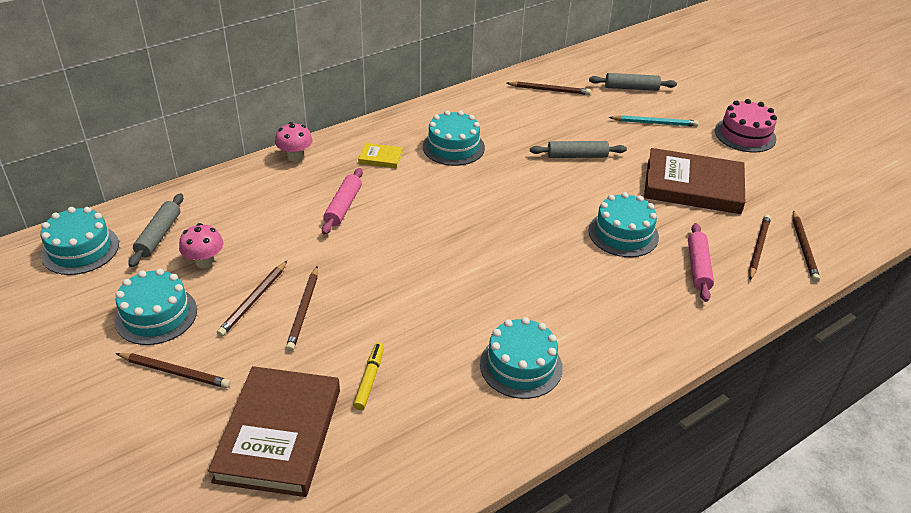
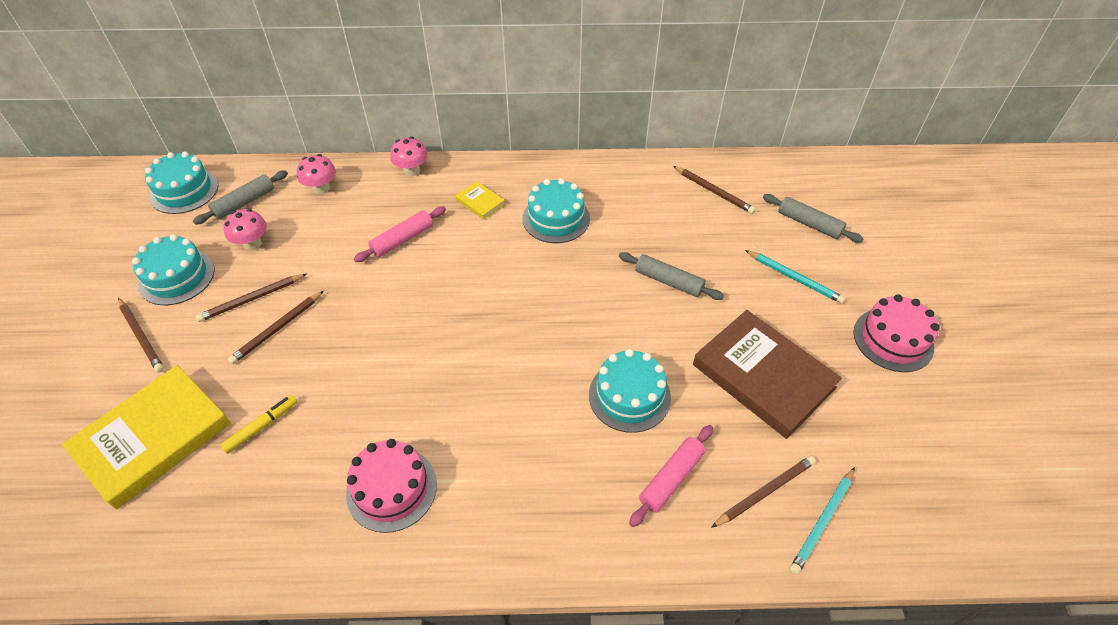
camera: 35 degrees right, 10 degrees up
brown book [208,366,340,497] -> yellow book [62,365,231,510]
turquoise cake [480,317,563,399] -> pink cake [346,439,437,533]
brown pencil [792,210,820,282] -> turquoise pencil [789,467,855,575]
none -> pink mushroom [297,154,336,194]

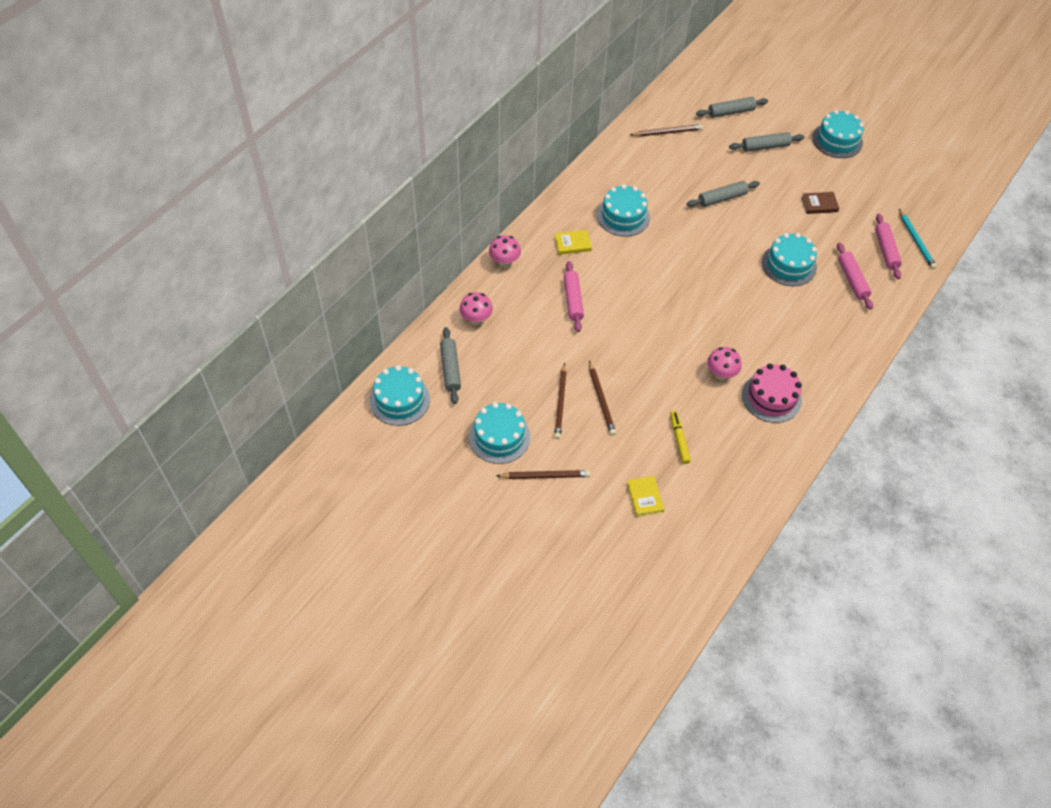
camera: 55 degrees left, 5 degrees up
yellow book [62,365,231,510] -> yellow book [627,476,664,517], size x0.42
pink mushroom [223,209,267,250] -> pink mushroom moved to [707,347,742,380]
brown book [693,310,842,439] -> brown book [801,192,839,214], size x0.42
brown pencil [711,456,816,528] -> pink rolling pin [875,214,902,279]
turquoise pencil [745,250,846,304] -> grey rolling pin [729,132,804,152]
pink cake [853,295,940,372] -> turquoise cake [812,110,864,158]

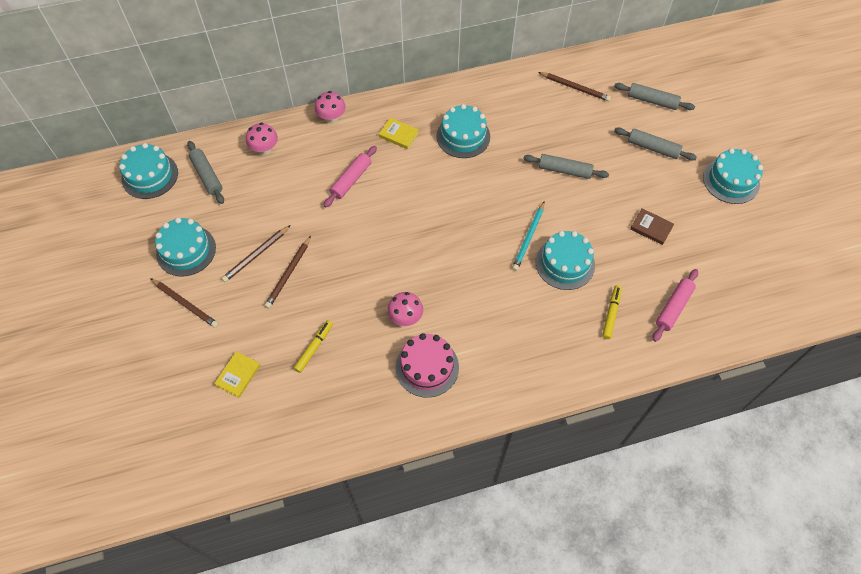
camera: 40 degrees right, 5 degrees up
grey rolling pin [440,327,461,404] -> grey rolling pin turned 60 degrees counterclockwise [187,141,224,204]
pink rolling pin [837,242,873,310] -> yellow marker [602,285,622,339]
turquoise pencil [899,209,937,269] -> turquoise pencil moved to [512,201,545,271]

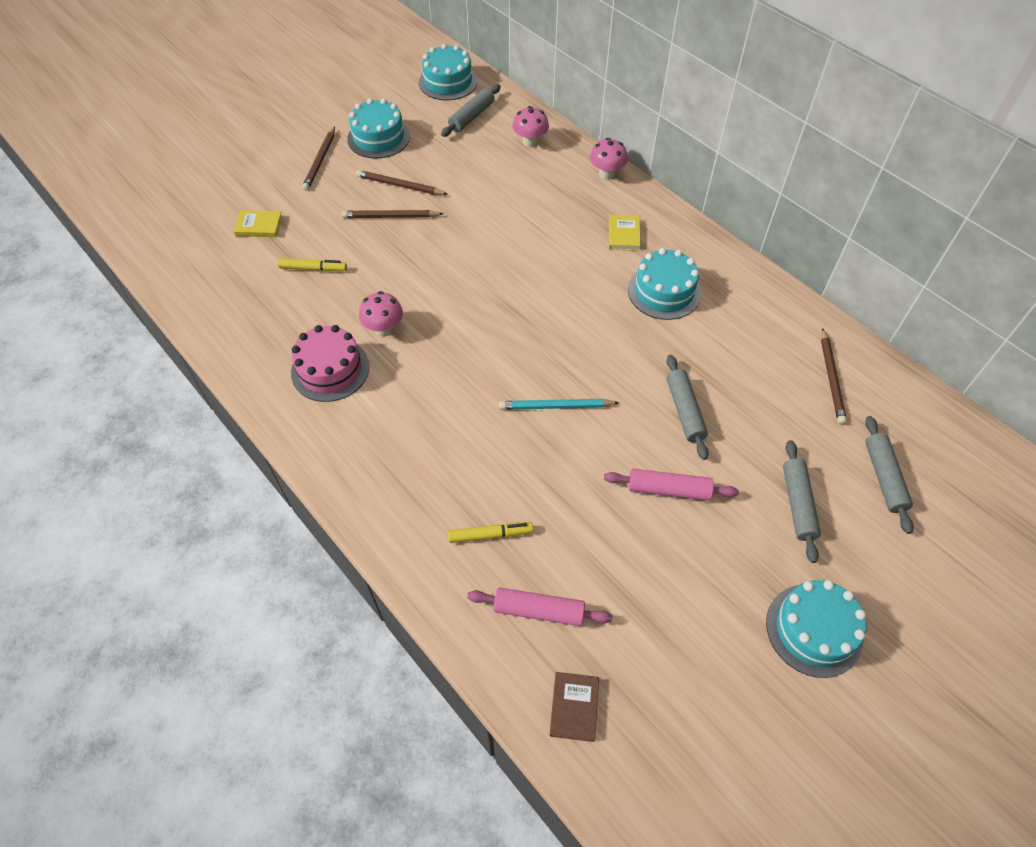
camera: 65 degrees right, 5 degrees down
pink rolling pin [324,146,377,207] -> pink rolling pin moved to [604,469,739,501]
turquoise cake [536,231,595,290] -> none
brown book [630,208,674,245] -> brown book moved to [550,672,599,742]

